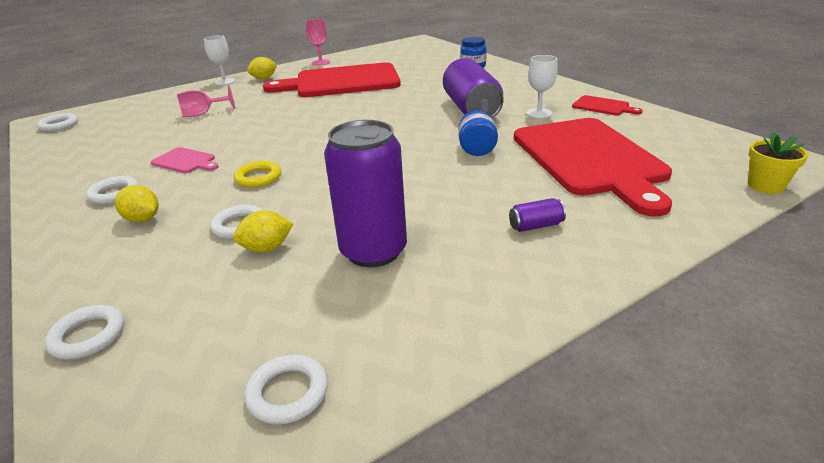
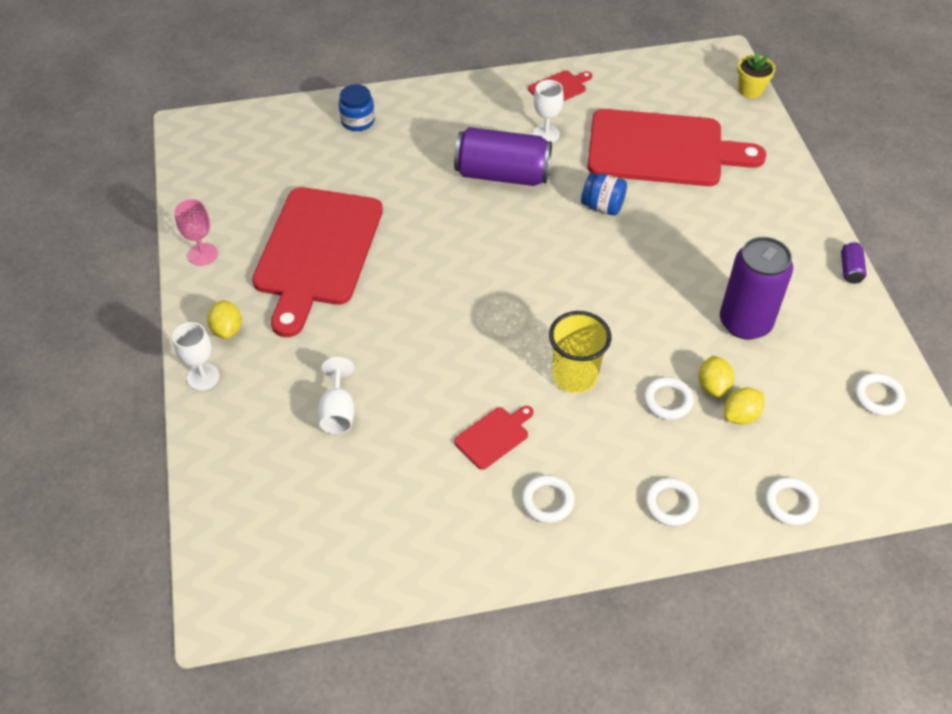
camera: 70 degrees left, 20 degrees up
white ring [37,113,78,132] -> white ring moved to [645,478,698,526]
yellow lemon [114,185,159,222] -> yellow lemon moved to [724,387,764,425]
pink cutting board [151,147,219,173] -> red cutting board [454,406,534,470]
pink goblet [177,86,235,117] -> white goblet [318,357,354,434]
yellow ring [234,161,281,188] -> yellow cup [549,311,611,393]
purple can [509,198,566,232] -> purple can moved to [841,242,866,284]

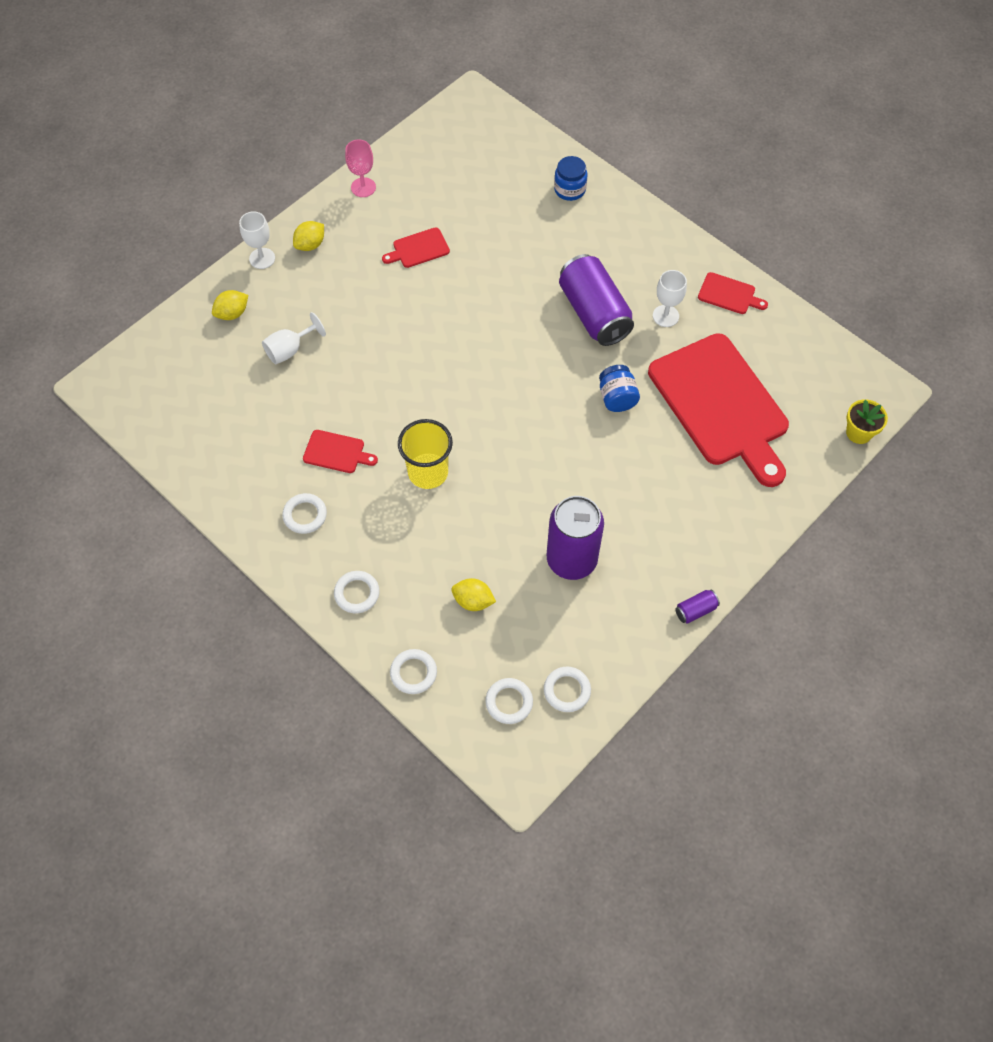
camera: 55 degrees right, 10 degrees up
red cutting board [252,187,383,337] -> red cutting board [382,227,450,268], size x0.40
white ring [643,377,694,420] -> white ring moved to [485,678,533,724]
yellow lemon [698,356,734,398] -> yellow lemon moved to [212,290,248,320]

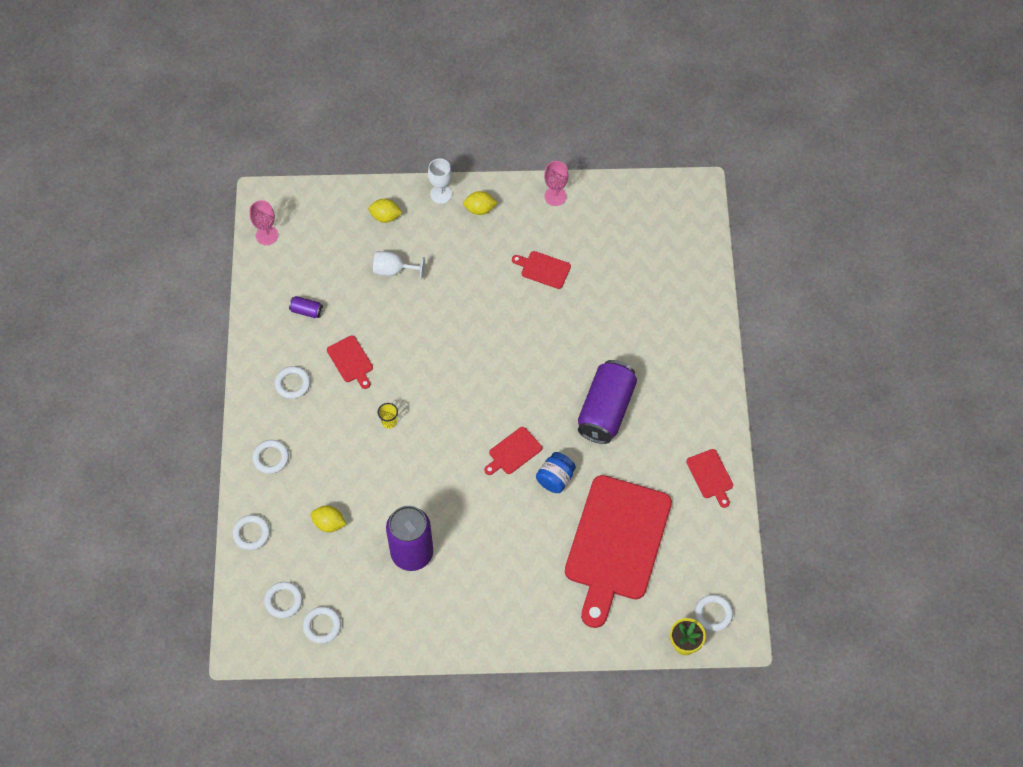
camera: 45 degrees right, 0 degrees up
yellow cup [398,419,453,489] -> yellow cup [378,403,398,429], size x0.46
yellow lemon [451,578,496,611] -> yellow lemon turned 45 degrees counterclockwise [310,506,346,532]
blue jar [554,156,587,201] -> none
white goblet [653,270,687,327] -> none
purple can [675,589,720,624] -> purple can moved to [289,296,323,318]
none -> pink goblet [250,200,278,245]
none -> red cutting board [484,427,542,475]
none -> white ring [695,595,733,631]

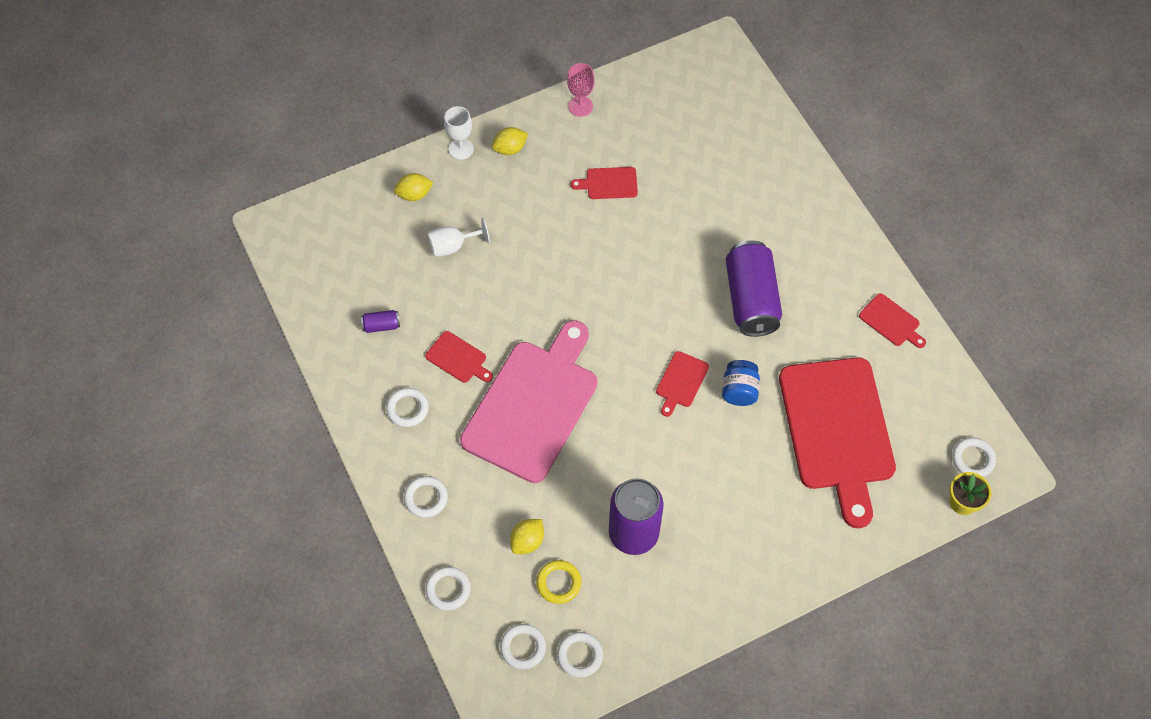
camera: 25 degrees left, 0 degrees up
pink goblet [250,200,278,245] -> none
yellow lemon [310,506,346,532] -> yellow lemon turned 45 degrees counterclockwise [510,519,544,554]
yellow cup [378,403,398,429] -> pink cutting board [460,320,597,483]
none -> yellow ring [536,560,581,604]

